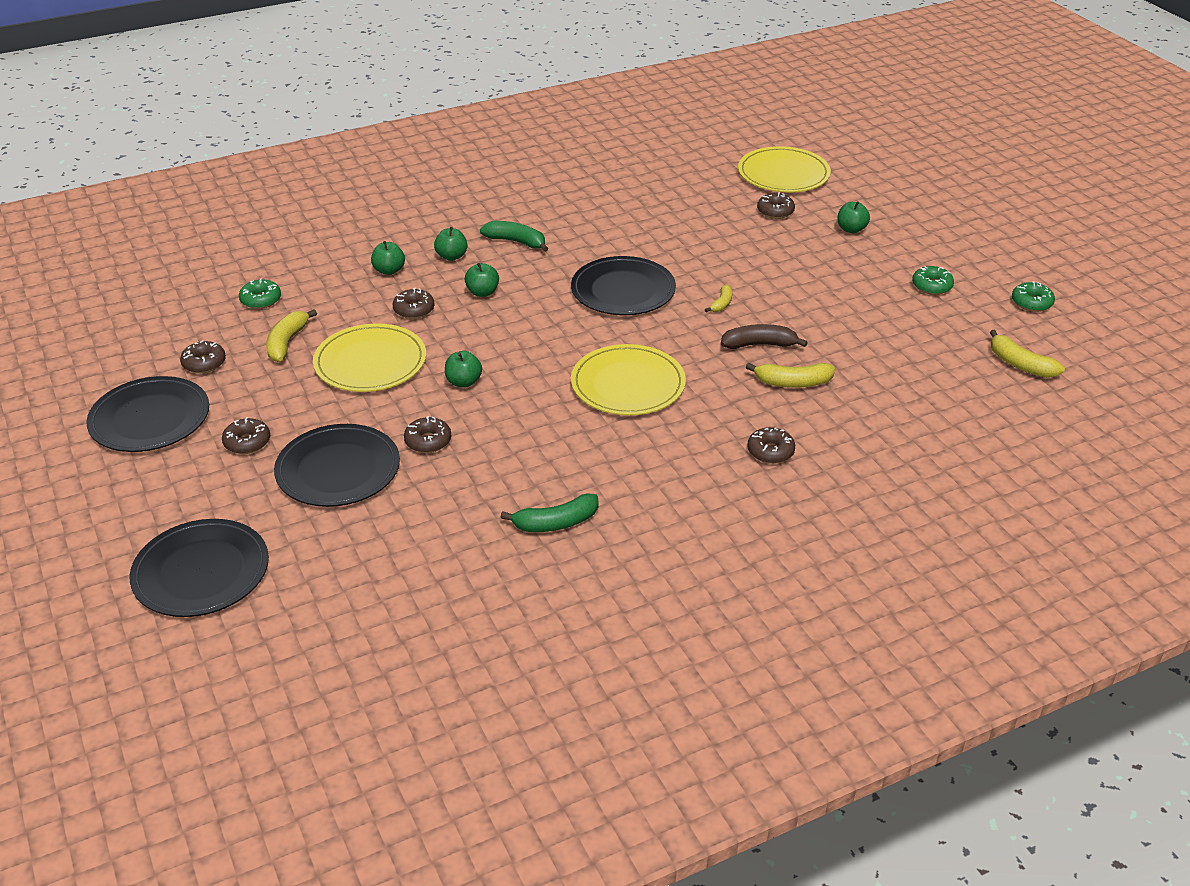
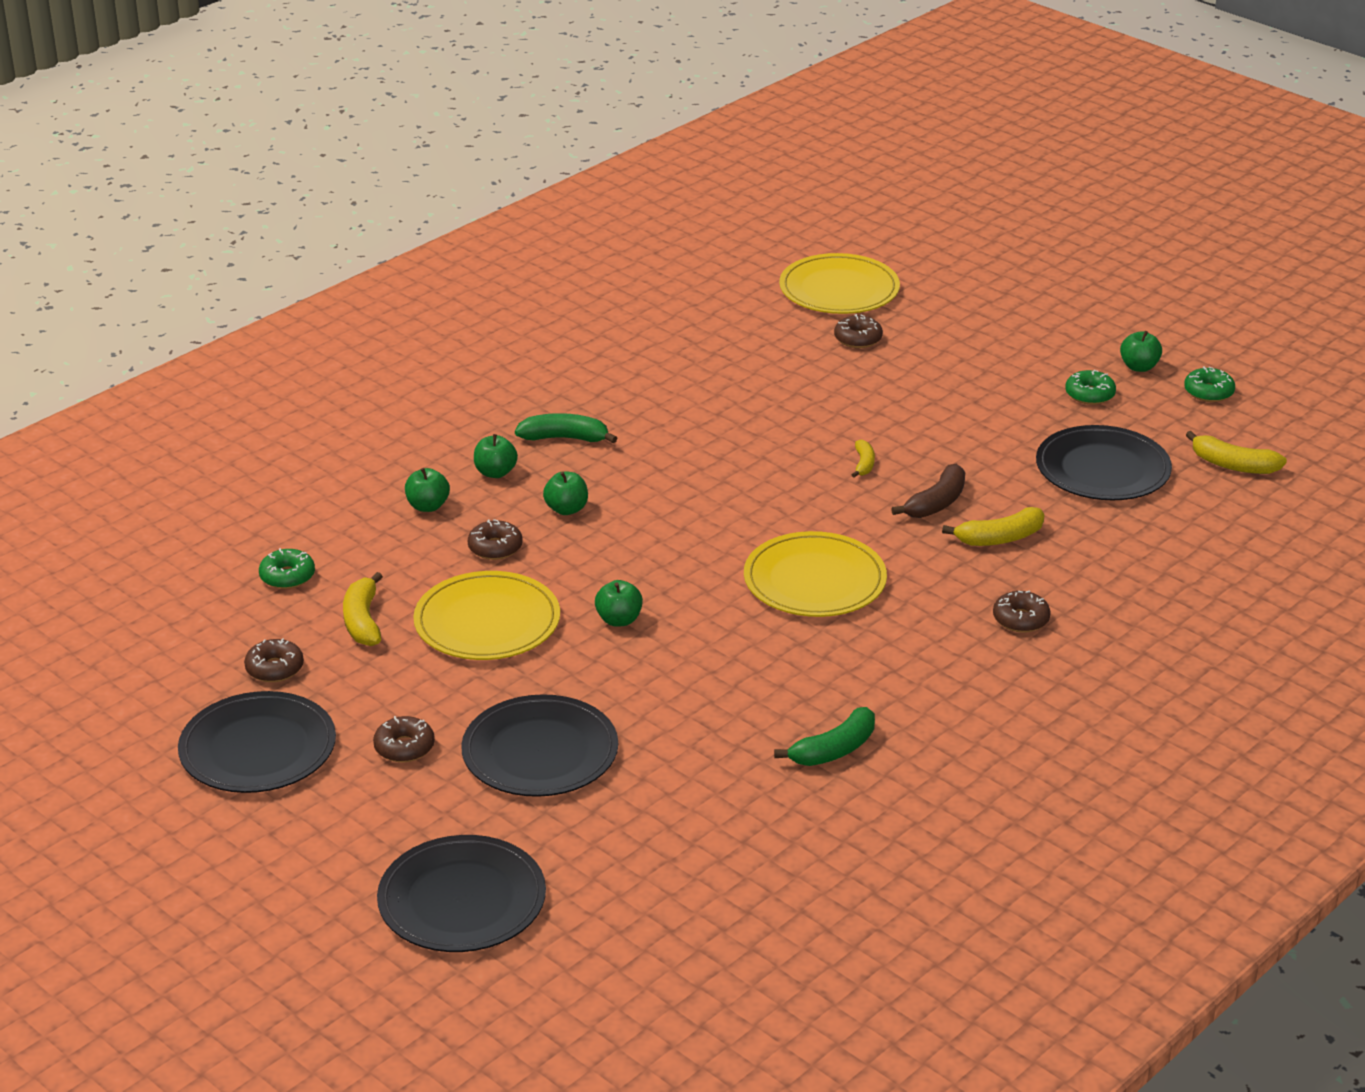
camera: 20 degrees left, 5 degrees down
brown donut [404,416,451,453] -> none
black plate [571,256,676,315] -> black plate moved to [1036,425,1172,500]
brown banana [721,324,808,349] -> brown banana turned 150 degrees clockwise [891,464,965,518]
green apple [837,201,870,233] -> green apple moved to [1120,331,1162,372]

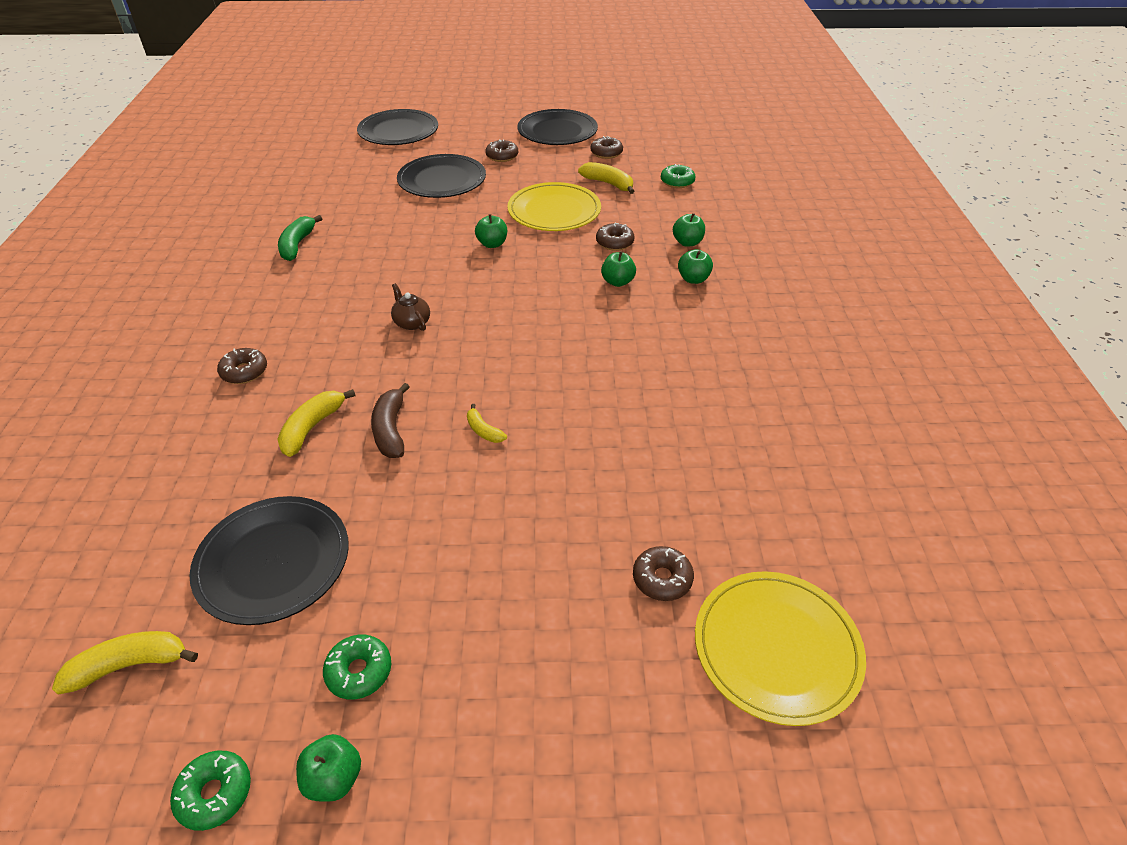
camera: 135 degrees right, 10 degrees up
green banana [515,413,617,443] -> none
yellow plate [744,531,887,617] -> brown teapot [391,283,430,331]

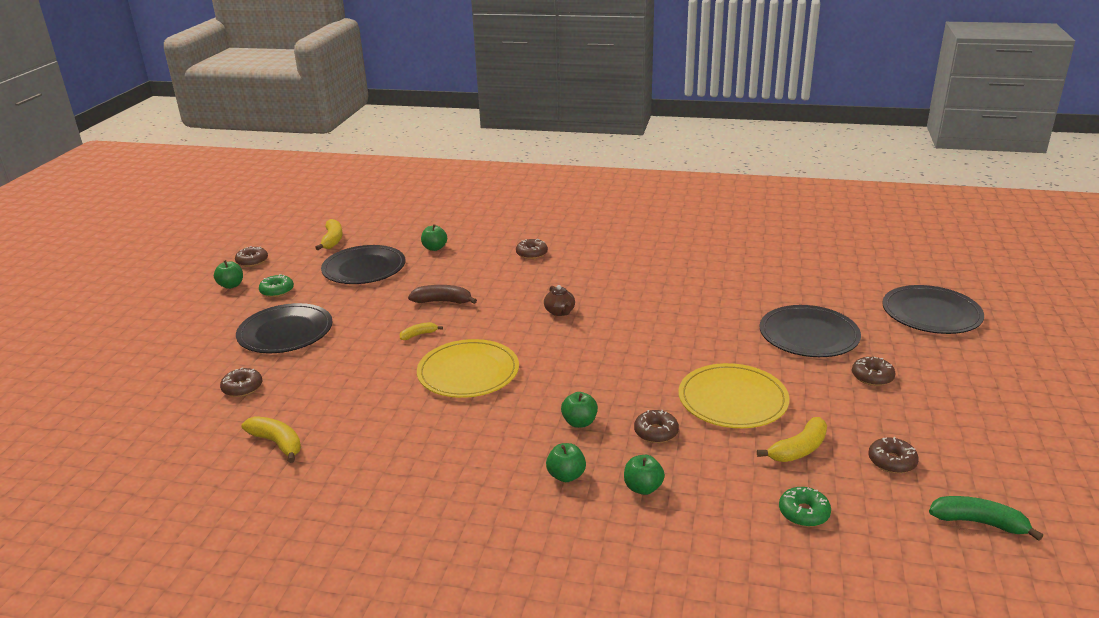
camera: 105 degrees right, 15 degrees down
green donut [170,751,251,831] -> brown donut [235,246,268,267]
yellow banana [277,389,355,457] -> yellow banana moved to [241,416,301,463]
green banana [278,215,322,261] -> green banana moved to [929,496,1043,541]
brown teapot [391,283,430,331] -> brown teapot turned 90 degrees clockwise [544,285,575,316]
green apple [475,214,507,248] -> green apple moved to [421,224,447,251]
black plate [517,109,598,145] -> black plate moved to [236,303,333,353]
yellow plate [695,571,866,726] -> yellow plate moved to [417,339,519,398]

